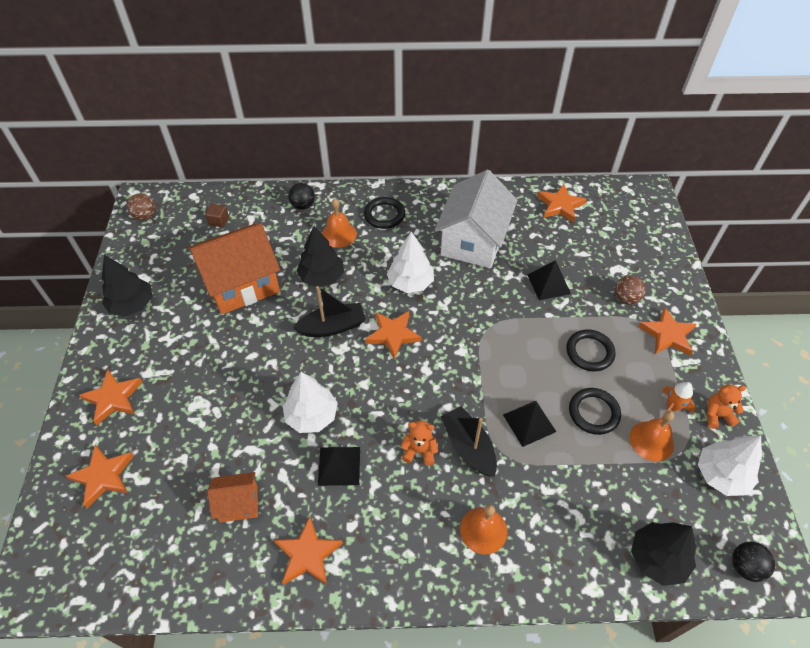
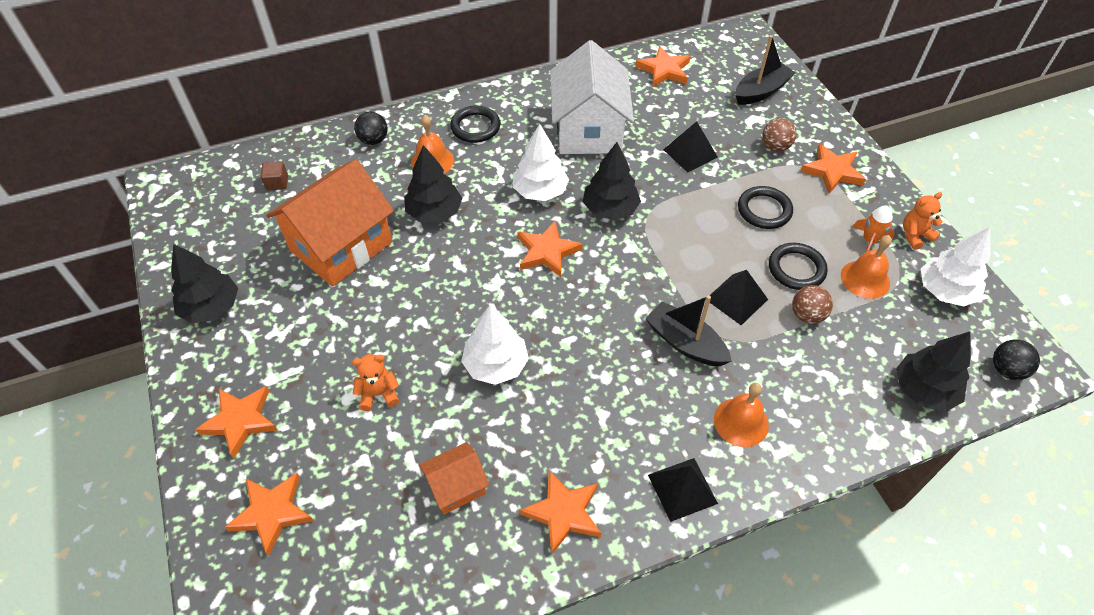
camera: 20 degrees left, 0 degrees up
brown ball [127,193,155,220] -> brown ball moved to [792,285,833,324]
black boat [293,286,366,337] -> black boat moved to [736,35,796,105]
black pyramid [318,447,360,486] -> black pyramid moved to [648,458,718,522]
orange teddy bear [400,421,438,466] -> orange teddy bear moved to [352,354,399,411]
none -> black tree [583,142,641,220]

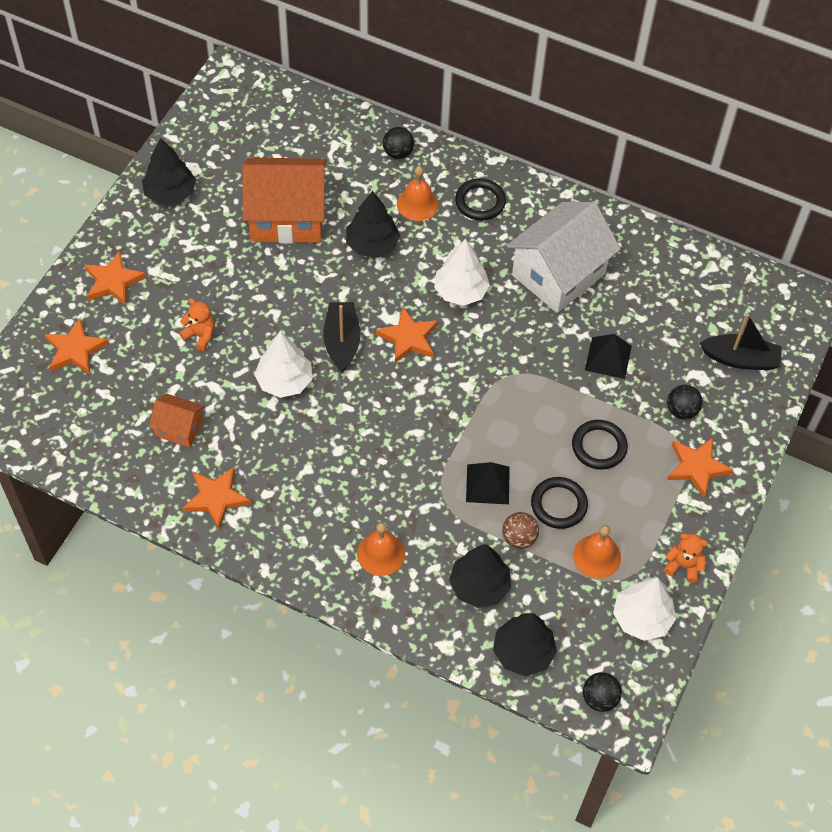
camera: 45 degrees right, 5 degrees up
brown cube [261,161,288,191] -> none
black tree [583,142,641,220] -> black tree moved to [449,544,511,608]
orange star [636,46,691,87] -> none
black boat [645,295,732,366] -> black boat moved to [323,302,360,373]
black pyramid [648,458,718,522] -> none
brown ball [762,118,797,152] -> black ball [667,385,703,419]
orange rocket [853,205,895,253] -> none

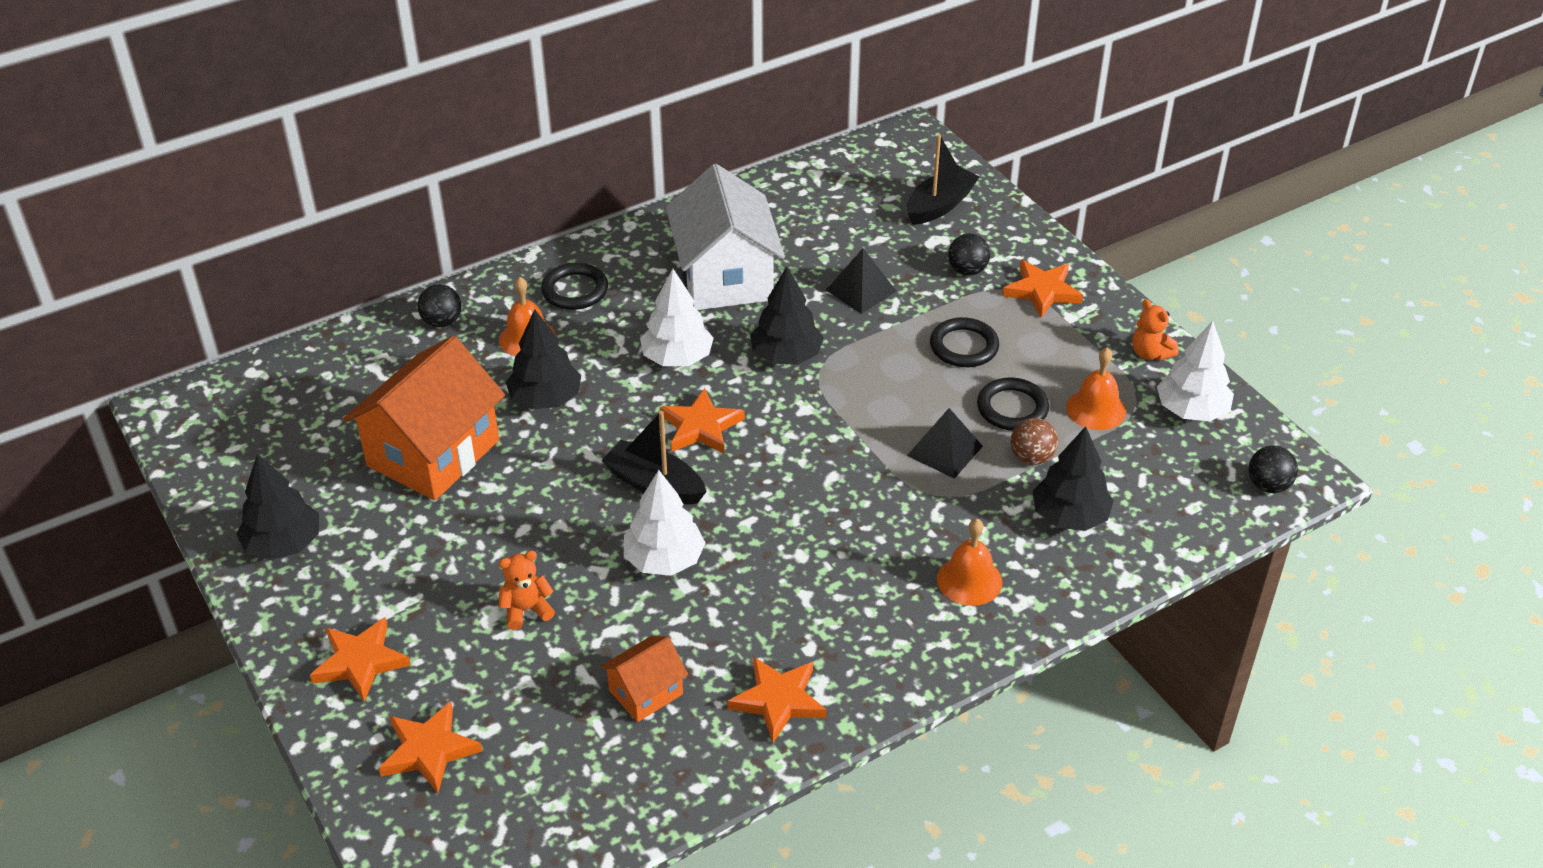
camera: 55 degrees left, 15 degrees down
black tree [493,613,557,676] -> black tree moved to [750,267,824,365]
orange teddy bear [664,533,708,583] -> orange teddy bear turned 90 degrees counterclockwise [1132,299,1179,361]

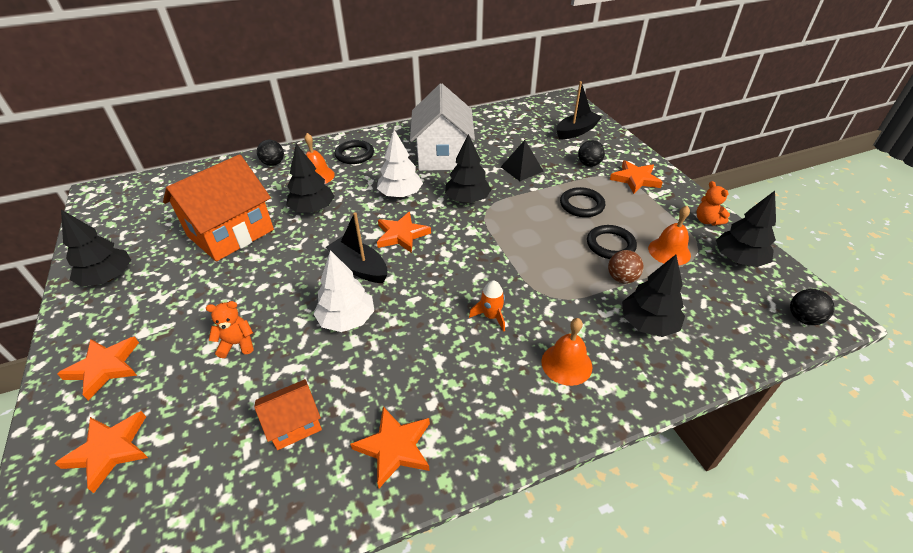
camera: 10 degrees right, 0 degrees up
black pyramid [907,408,983,479] -> none
white tree [1157,321,1234,421] -> black tree [716,191,776,267]
none -> orange rocket [469,280,505,332]

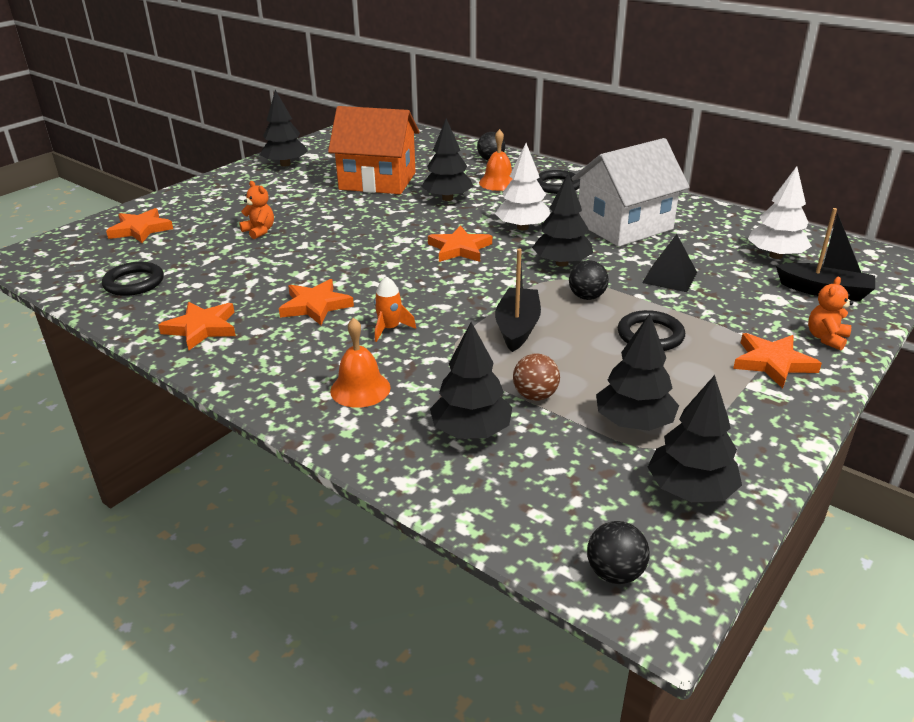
camera: 60 degrees right, 10 degrees down
orange star [57,337,139,400] -> orange star moved to [279,279,354,325]
orange house [254,379,322,450] -> none
white tree [313,250,374,332] -> white tree moved to [748,166,812,259]
black boat [326,212,387,283] -> black boat moved to [495,248,541,352]
black ball [578,140,605,167] -> black ball moved to [569,260,609,300]
black ring [587,225,637,259] -> black ring moved to [102,262,164,296]
orange bell [648,206,691,265] -> black tree [596,314,679,431]
orange teddy bear [697,181,730,226] -> orange teddy bear moved to [808,277,853,351]

